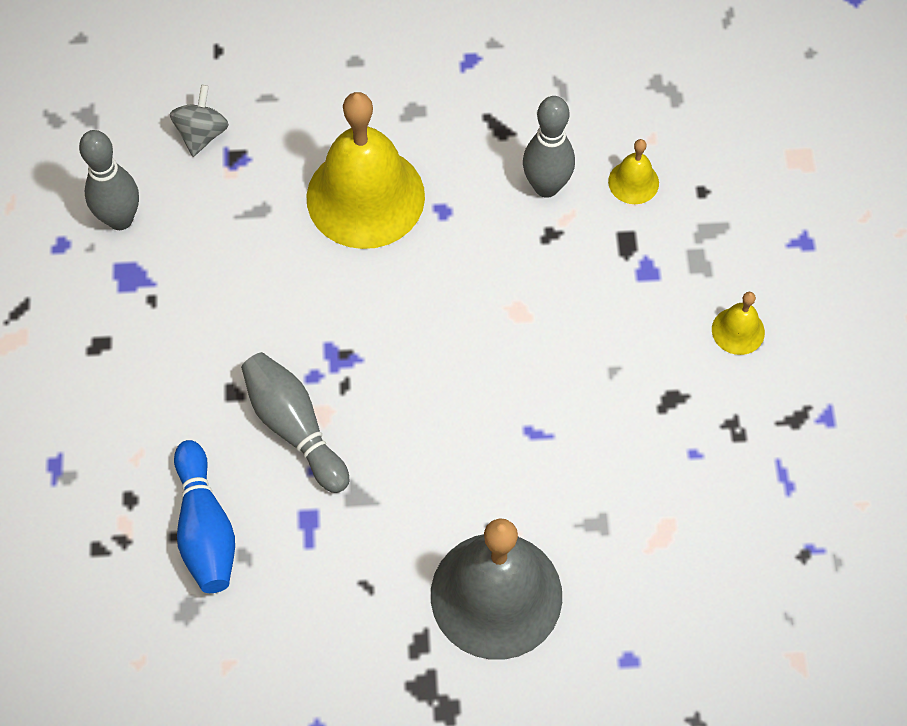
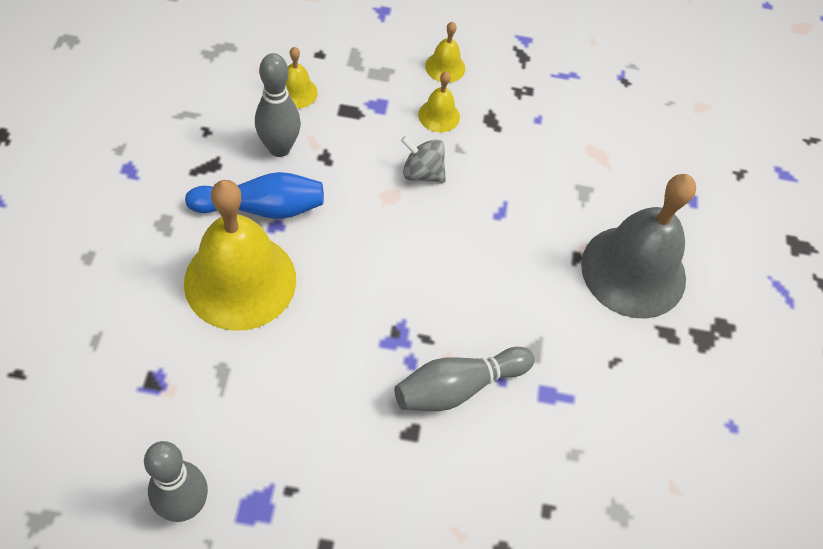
camera: 85 degrees left, 5 degrees down
grey spinning top [170,85,229,157] -> grey spinning top moved to [401,136,446,183]
blue bowling pin [174,440,235,593] -> blue bowling pin moved to [185,172,324,219]
none -> yellow bell [418,72,460,132]

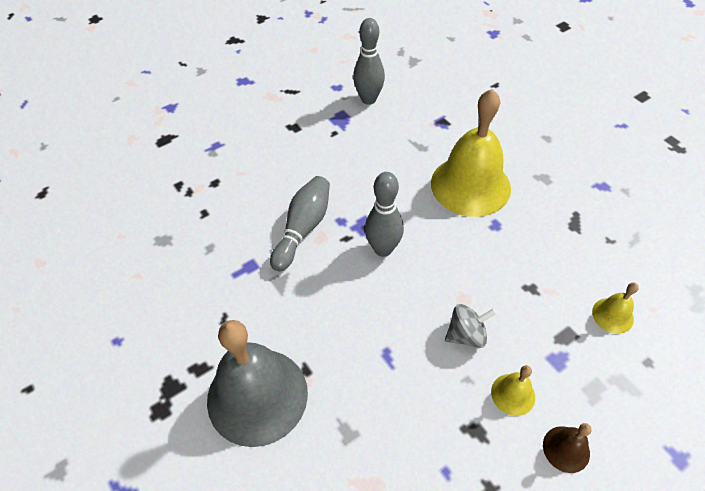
camera: 145 degrees right, 5 degrees down
blue bowling pin [185,172,324,219] -> none
grey bowling pin [255,53,301,157] -> grey bowling pin moved to [365,172,404,257]
yellow bell [425,22,465,83] -> brown bell [543,423,592,473]

